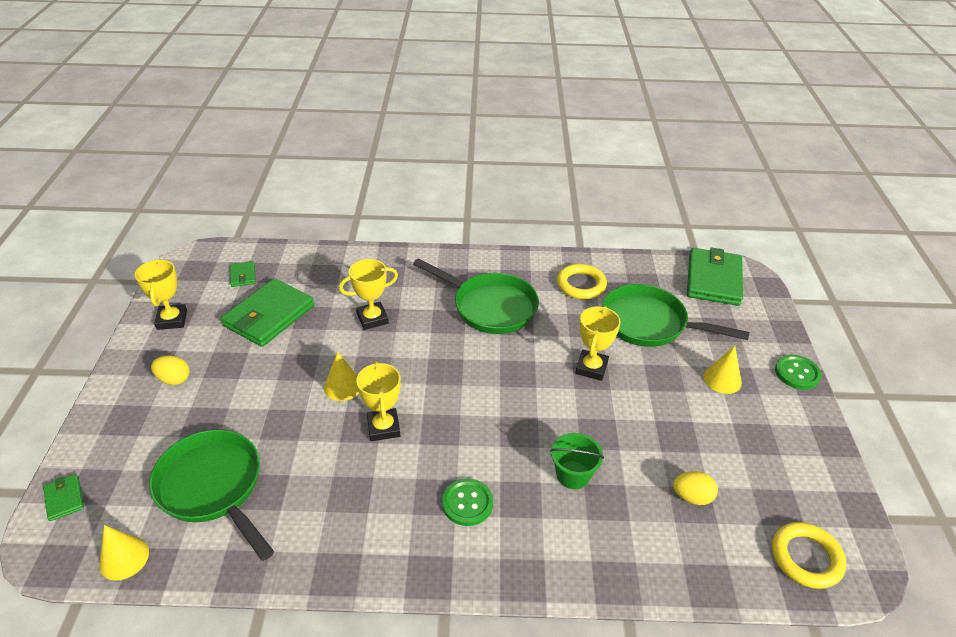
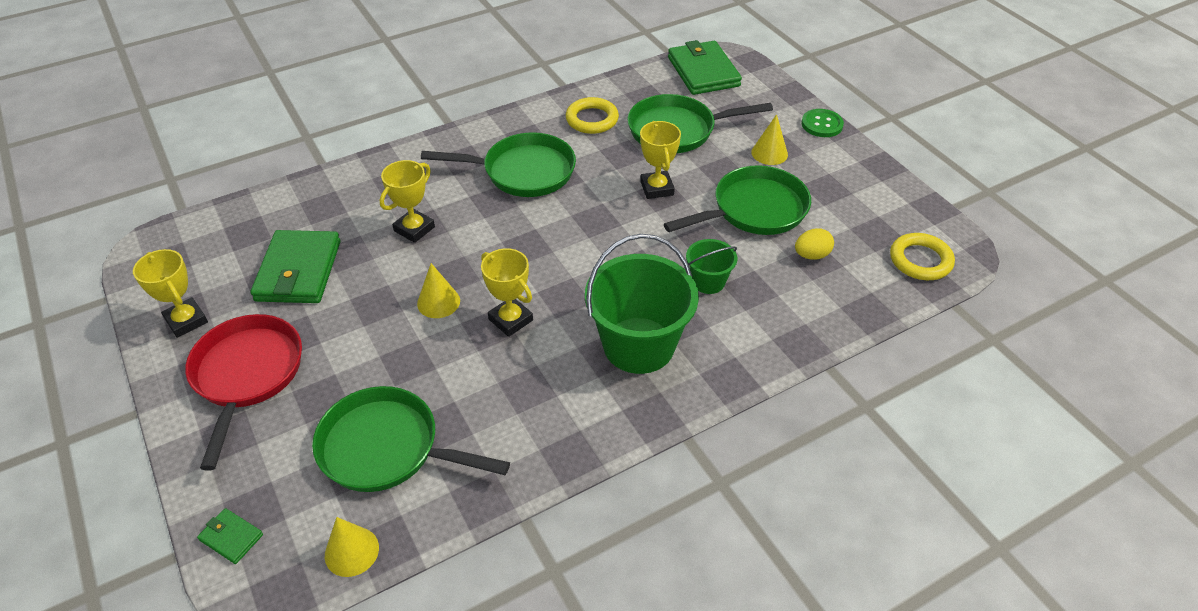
camera: 30 degrees left, 5 degrees up
yellow egg [151,355,190,385] -> red pan [185,314,302,471]
green wallet [230,261,256,287] -> none
green button [442,478,493,526] -> green bucket [585,234,699,374]
none -> green pan [664,165,811,235]

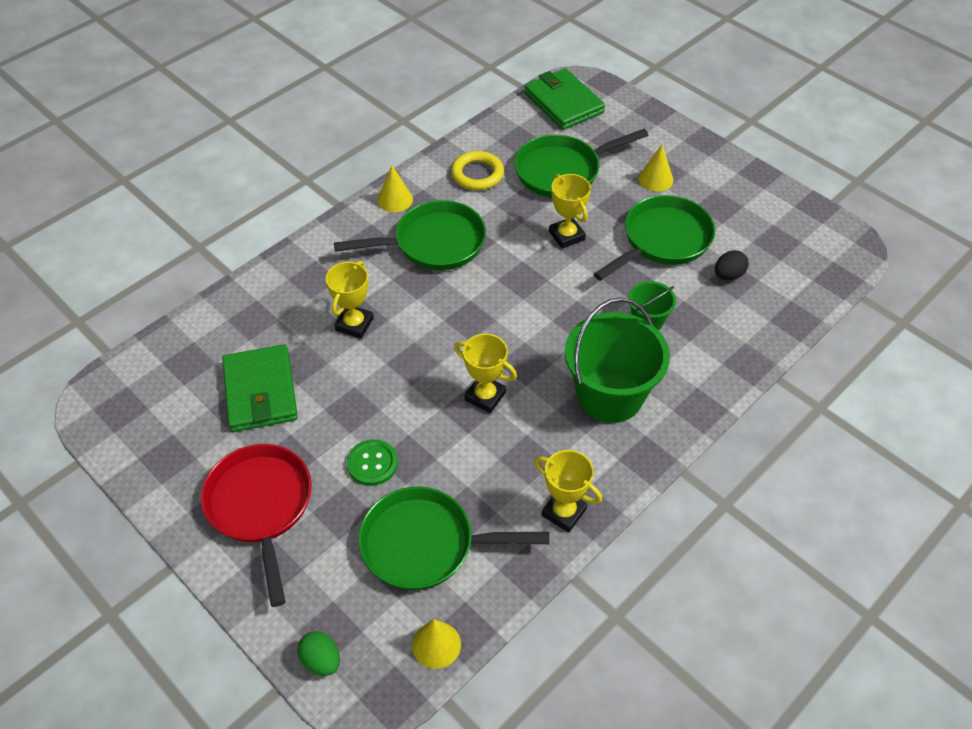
camera: 15 degrees left, 5 degrees up
yellow trophy [133,249,208,338] -> yellow trophy moved to [535,450,602,532]
green wallet [197,508,263,564] -> green egg [297,631,340,676]
yellow cone [417,263,460,318] -> yellow cone moved to [378,165,413,212]
yellow egg [795,228,834,259] -> black egg [715,250,749,280]
green button [802,109,844,137] -> green button moved to [347,439,398,486]
yellow ring [890,233,955,280] -> none

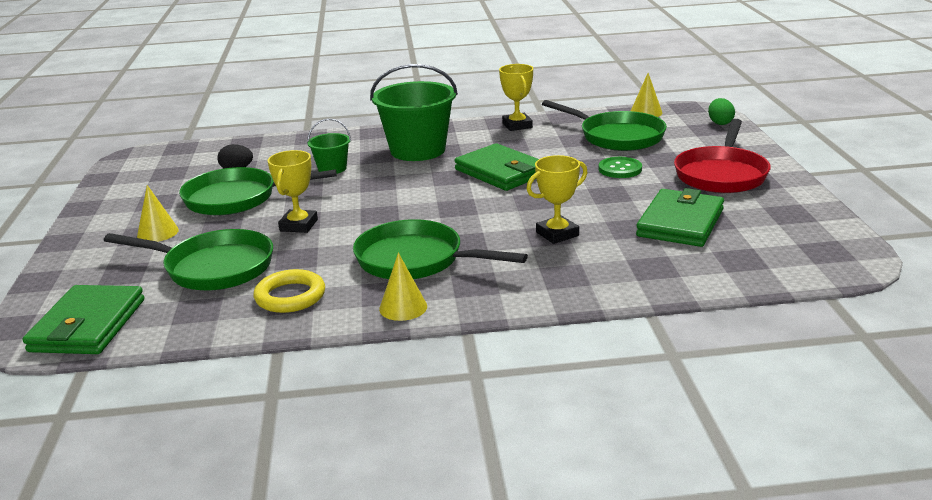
camera: 140 degrees left, 25 degrees down
yellow trophy [454,334,517,413] -> green wallet [454,143,539,191]

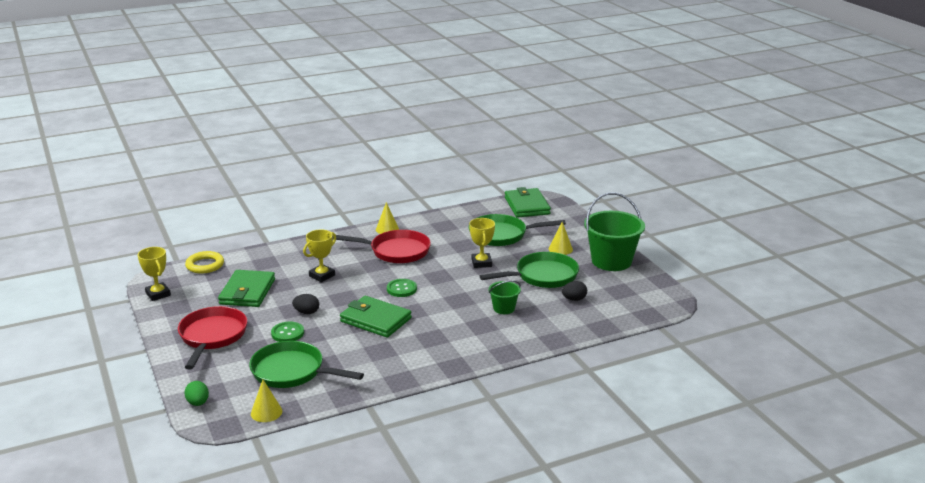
camera: 160 degrees right, 0 degrees up
yellow ring [254,269,325,313] -> yellow ring moved to [185,251,224,274]
green pan [353,219,528,279] -> red pan [333,230,431,263]
green bucket [370,64,458,161] -> green bucket moved to [584,192,645,271]
yellow trophy [499,64,533,131] -> yellow trophy moved to [138,247,171,301]
none -> black egg [292,294,319,314]
none -> green button [387,279,417,297]

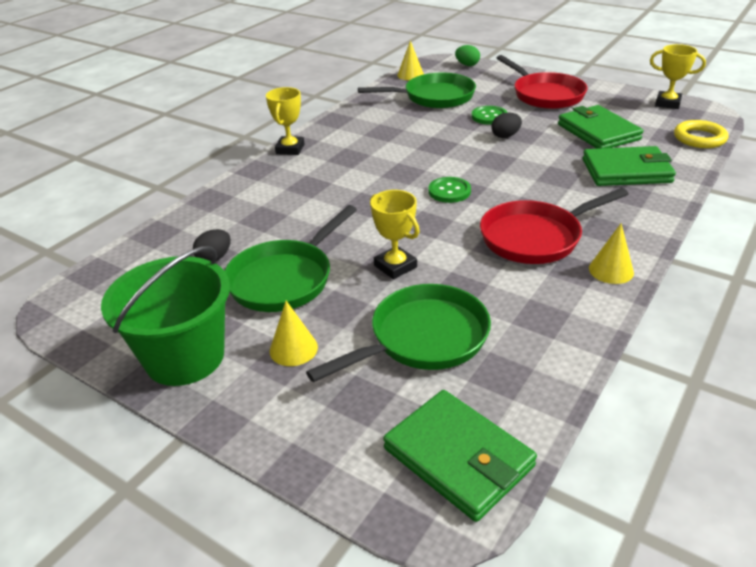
camera: 150 degrees right, 10 degrees up
yellow trophy [303,229,336,282] -> yellow trophy moved to [266,87,304,155]
green wallet [340,296,412,338] -> green wallet moved to [582,146,676,186]
green bucket [489,281,521,314] -> none

